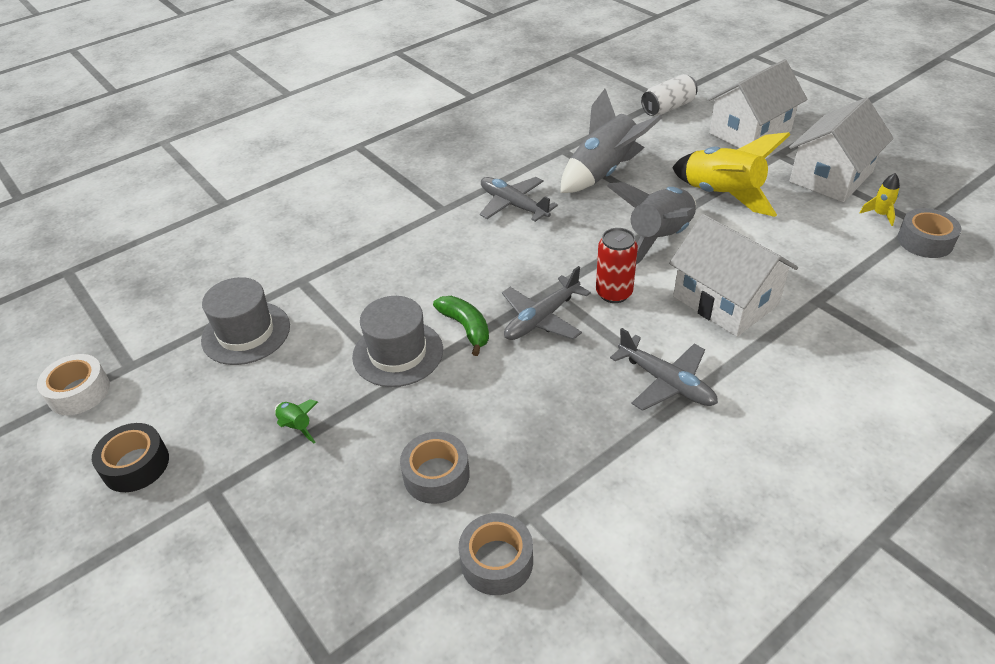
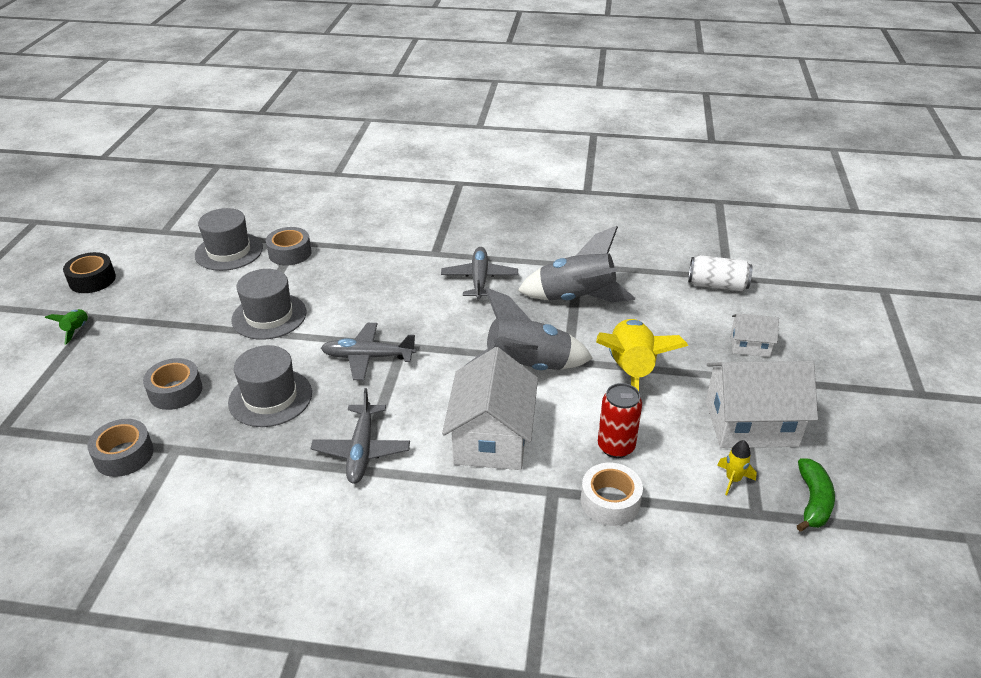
camera: 45 degrees right, 5 degrees down
white tape [37,354,110,415] -> white tape moved to [581,463,643,526]
green rocket [275,399,318,443] -> green rocket moved to [45,309,89,345]
green banana [433,296,489,356] -> green banana moved to [797,458,835,532]
red can [596,228,638,303] -> red can moved to [598,383,642,458]
white house [707,59,807,148] -> white house [731,314,779,357], size x0.52
grey tape [897,208,961,258] -> grey tape moved to [266,227,312,266]
none -> grey hat [228,345,312,427]

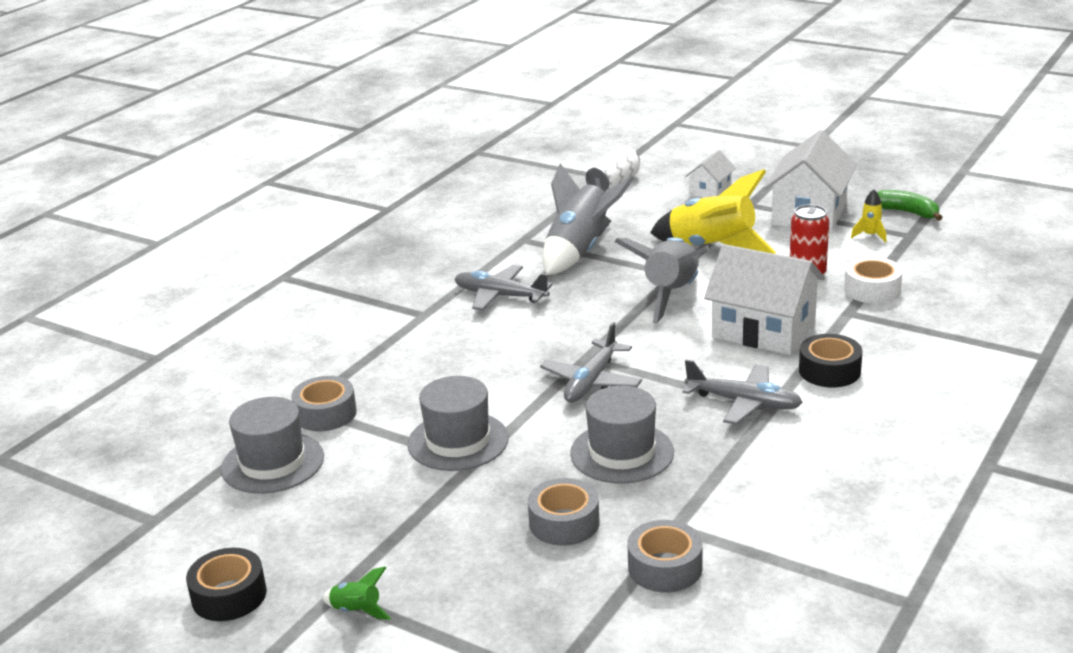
camera: 65 degrees left, 10 degrees down
none -> black tape [799,334,862,388]

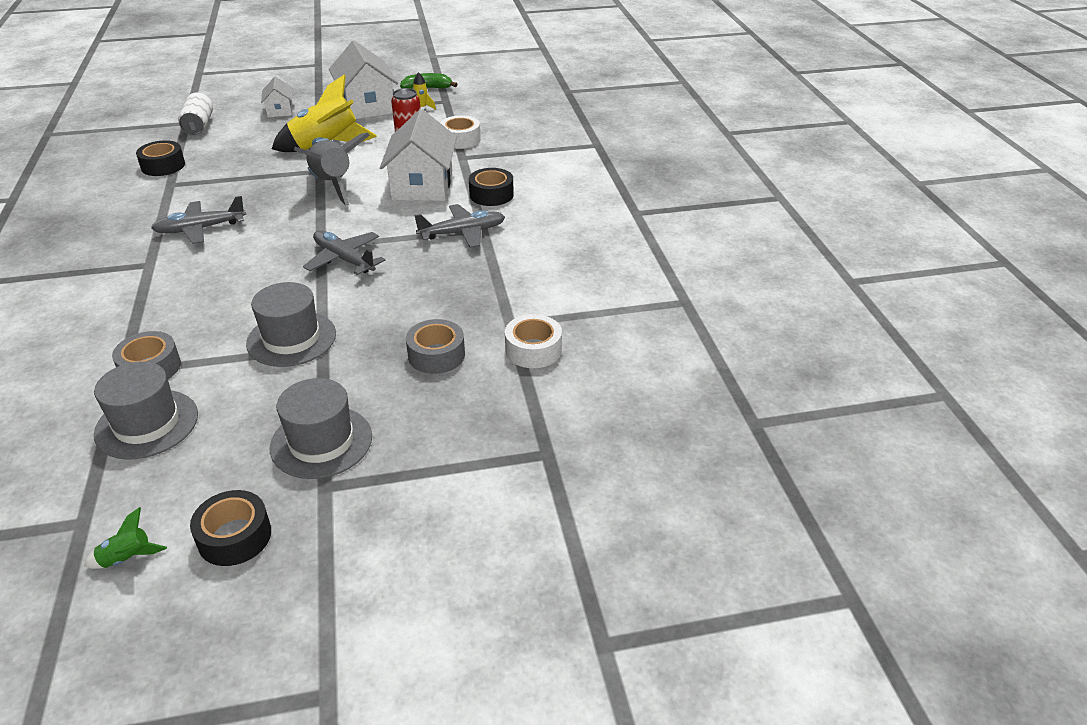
camera: 45 degrees left, 10 degrees up
green rocket [322,567,391,620] -> green rocket moved to [84,507,167,569]
grey plane [540,322,642,403] -> grey plane turned 150 degrees clockwise [303,230,385,275]
grey rocket [542,163,634,275] -> none
grey hat [570,386,674,484] -> grey hat moved to [270,378,372,479]
grey tape [628,520,703,592] -> white tape [505,314,562,368]
white house [704,244,825,355] -> white house turned 75 degrees counterclockwise [380,109,457,201]
none -> black tape [136,140,185,176]

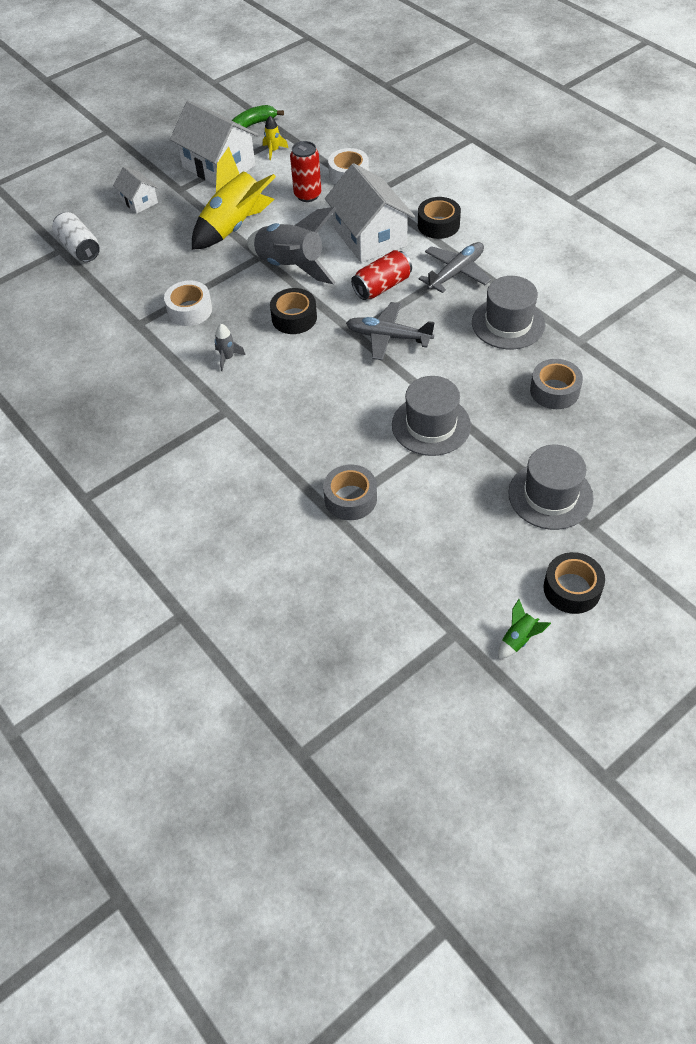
camera: 25 degrees left, 15 degrees up
grey hat [94,361,198,460] -> grey hat moved to [472,276,545,349]
black tape [136,140,185,176] -> black tape moved to [270,288,317,334]
grey plane [151,196,246,244] -> grey rocket [215,324,245,371]
white tape [505,314,562,368] -> white tape moved to [164,280,212,326]
none -> red can [351,250,412,300]

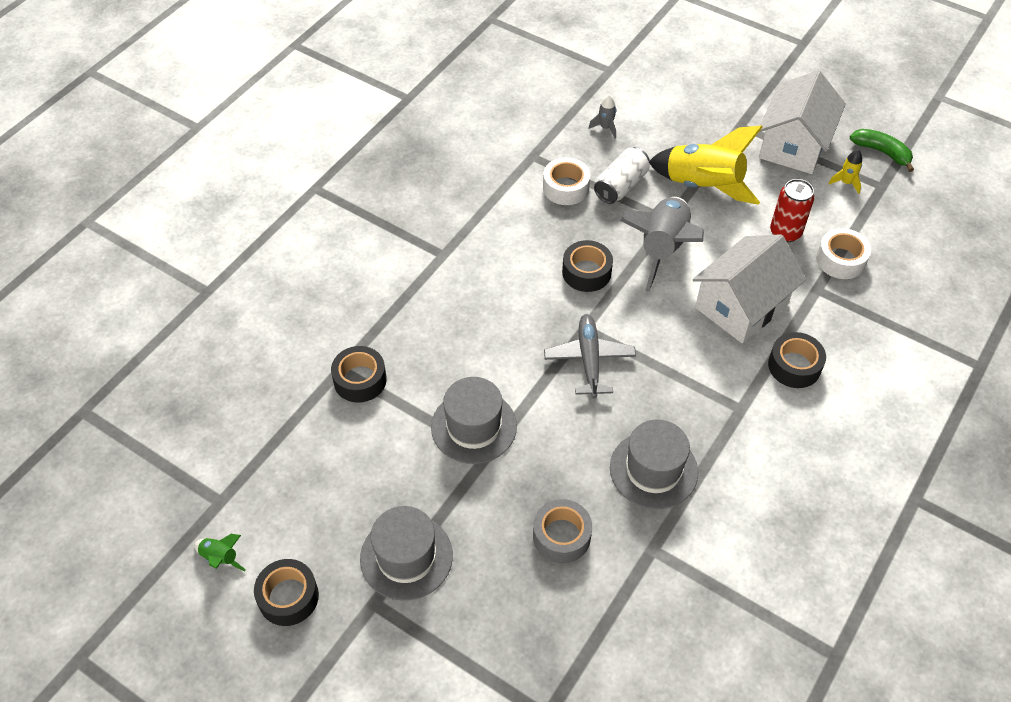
camera: 70 degrees right, 0 degrees up
white can [52,212,100,262] -> white can moved to [594,147,650,204]
white house [113,167,158,214] -> none
grey rocket [215,324,245,371] -> grey rocket moved to [588,94,616,138]
grey tape [323,465,377,520] -> black tape [331,346,387,403]
red can [351,250,412,300] -> none
grey plane [418,242,491,293] -> none

